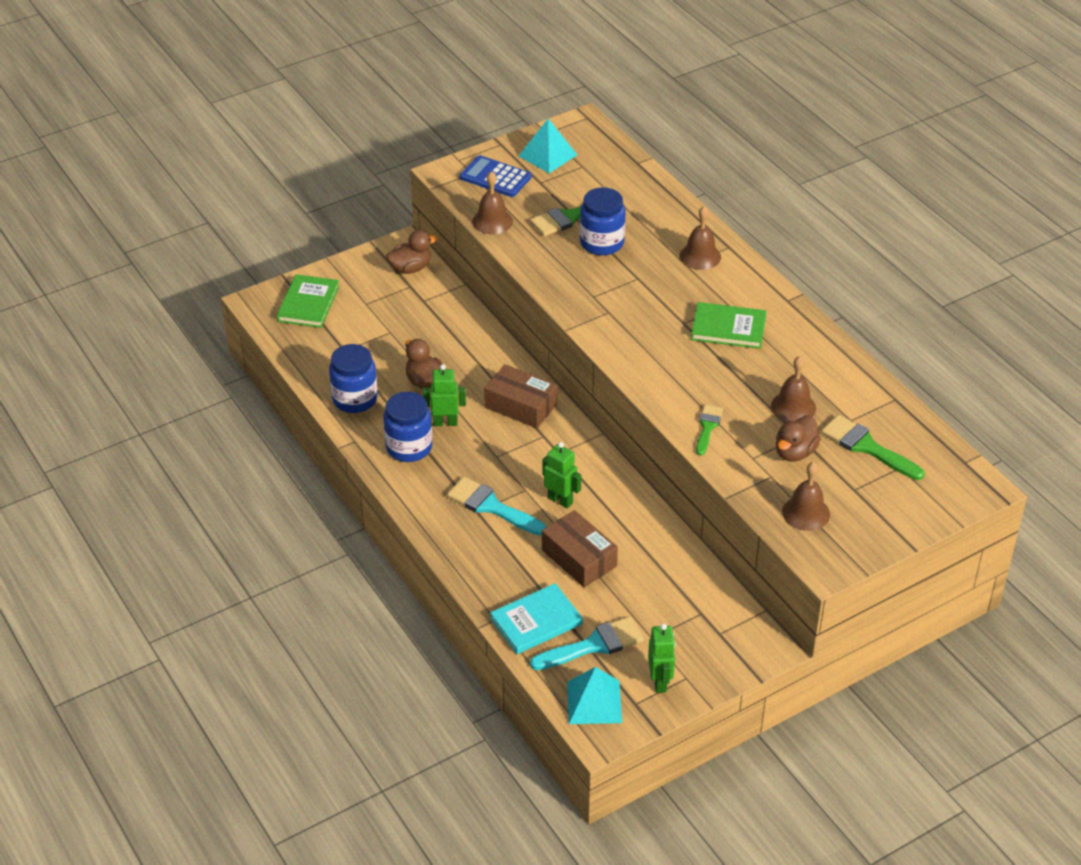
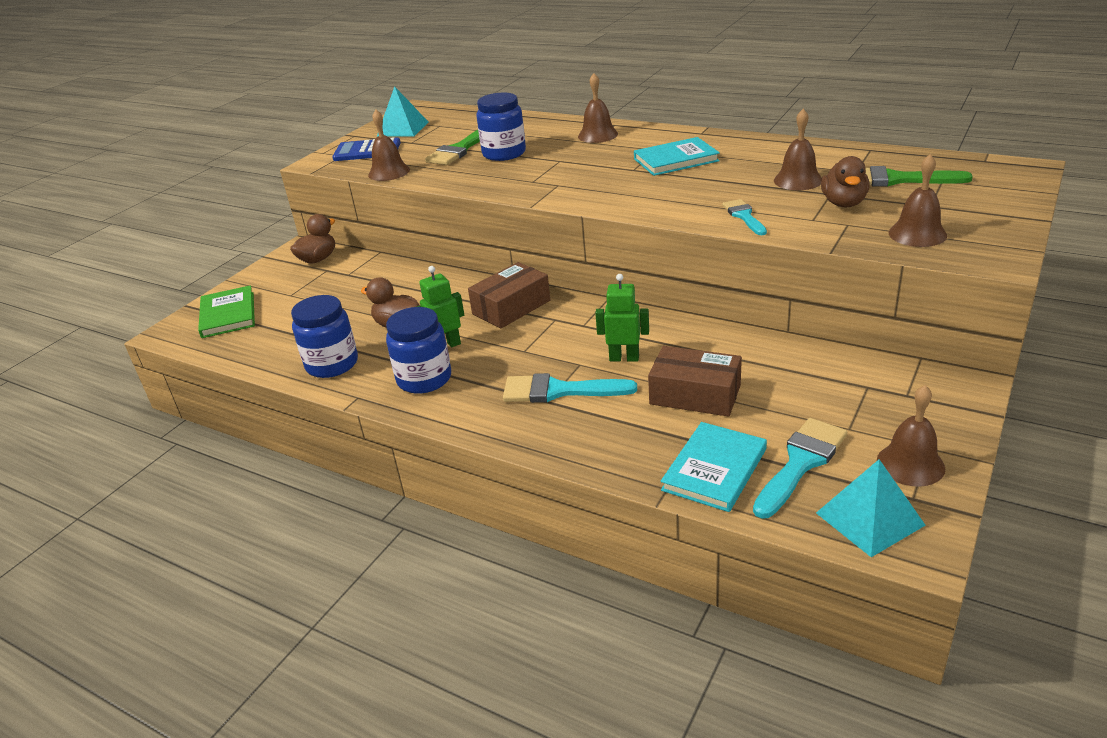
camera: 25 degrees left, 10 degrees down
brown box [484,364,557,428] -> brown box turned 45 degrees counterclockwise [468,262,550,328]
green robot [648,623,675,693] -> brown bell [877,385,945,487]
green book [691,302,767,349] -> turquoise book [634,137,720,176]
green brush [696,405,723,456] -> turquoise brush [722,199,767,235]

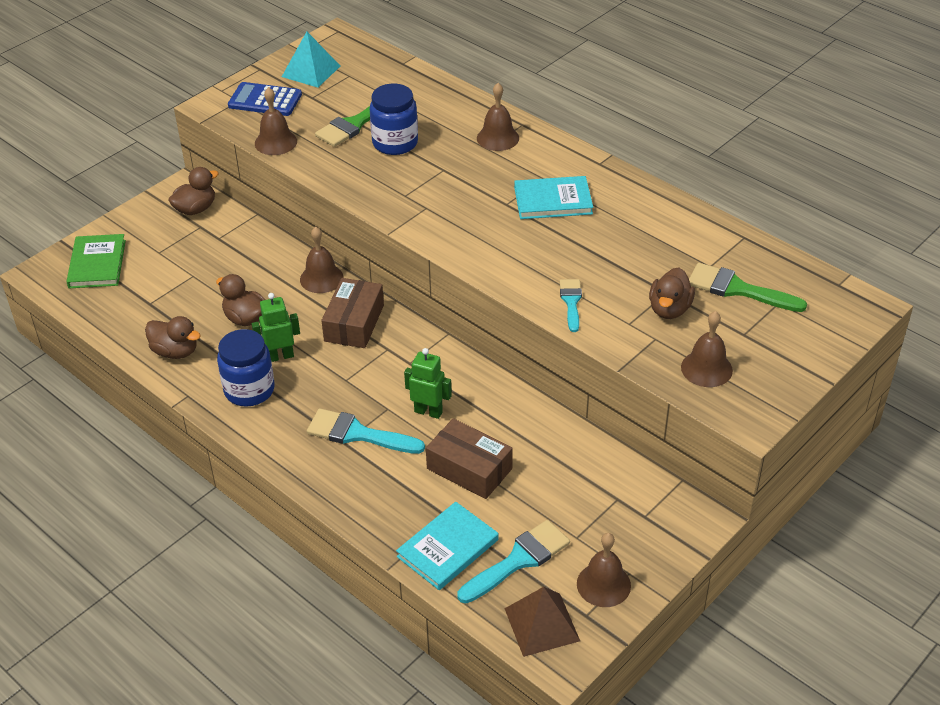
camera: 10 degrees right, 10 degrees up
blue jar [291,295,358,378] -> brown duck [145,316,201,359]
brown box [468,262,550,328] -> brown box turned 45 degrees counterclockwise [321,278,384,348]
brown bell [774,109,822,190] -> brown bell moved to [300,227,344,293]
turquoise pyramid [816,459,926,557] -> brown pyramid [504,587,580,657]

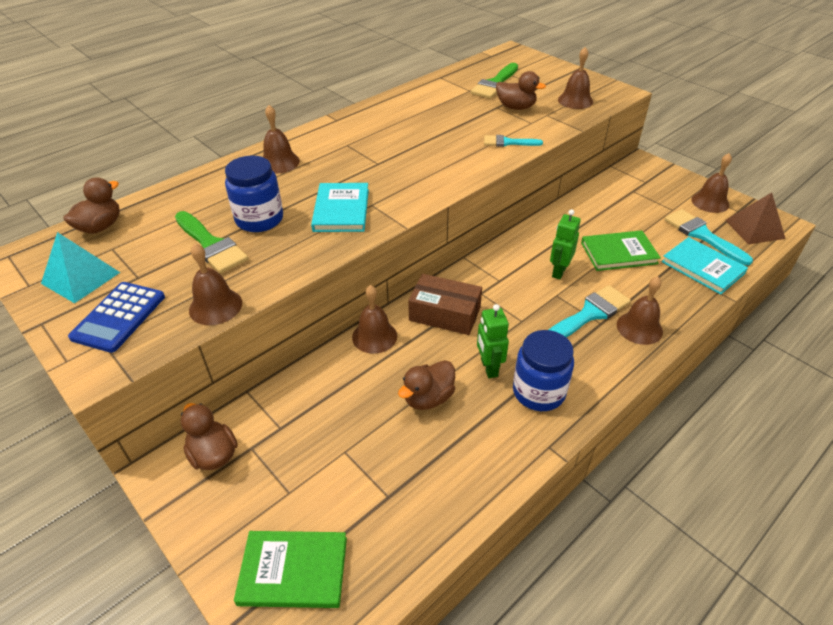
camera: 85 degrees left, 0 degrees up
brown duck [145,316,201,359] -> brown duck moved to [63,177,120,234]
turquoise brush [307,408,425,454] -> turquoise brush turned 150 degrees counterclockwise [548,285,631,337]
brown box [426,418,513,499] -> green book [581,230,661,271]
turquoise book [514,176,593,219] -> turquoise book moved to [311,183,369,232]
none -> brown bell [617,276,663,345]

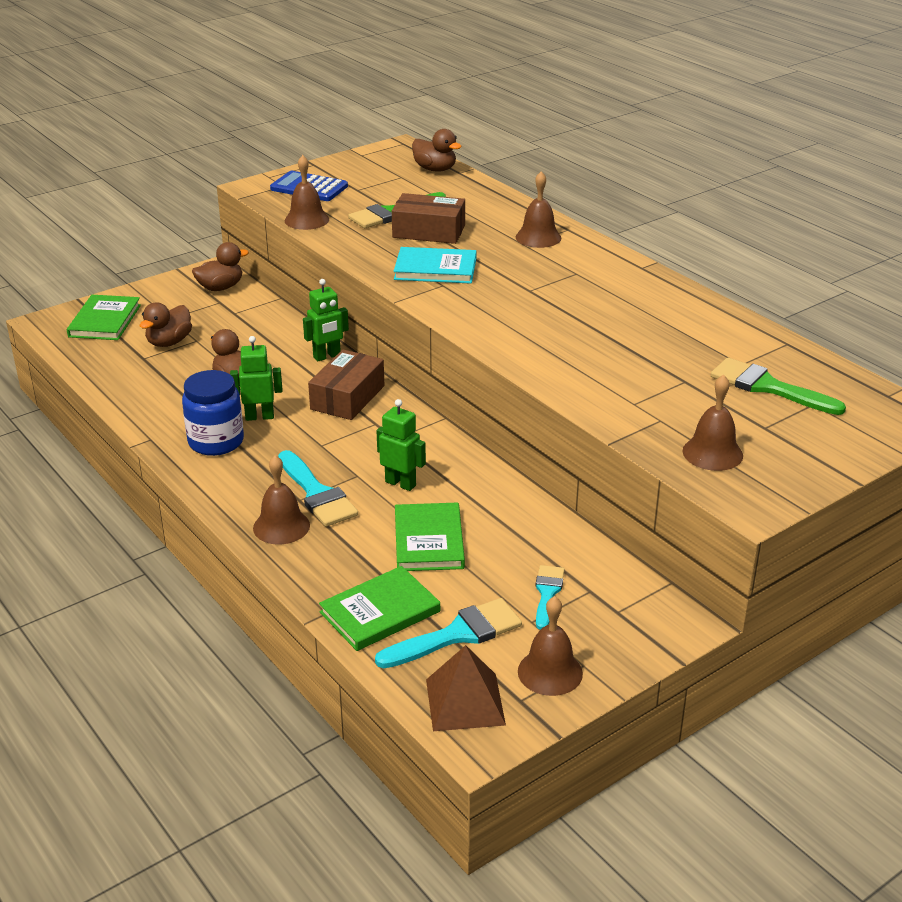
camera: 95 degrees right, 10 degrees down
turquoise pyramid [41,232,121,303] -> none
blue jar [225,156,283,232] -> brown box [392,193,465,244]
brown bell [352,285,397,354] -> green robot [303,279,349,362]
turquoise brush [484,135,543,147] -> turquoise brush moved to [536,565,565,630]
brown duck [496,71,546,110] -> brown duck moved to [140,302,192,347]
turquoise book [661,237,748,295] -> green book [319,566,440,651]

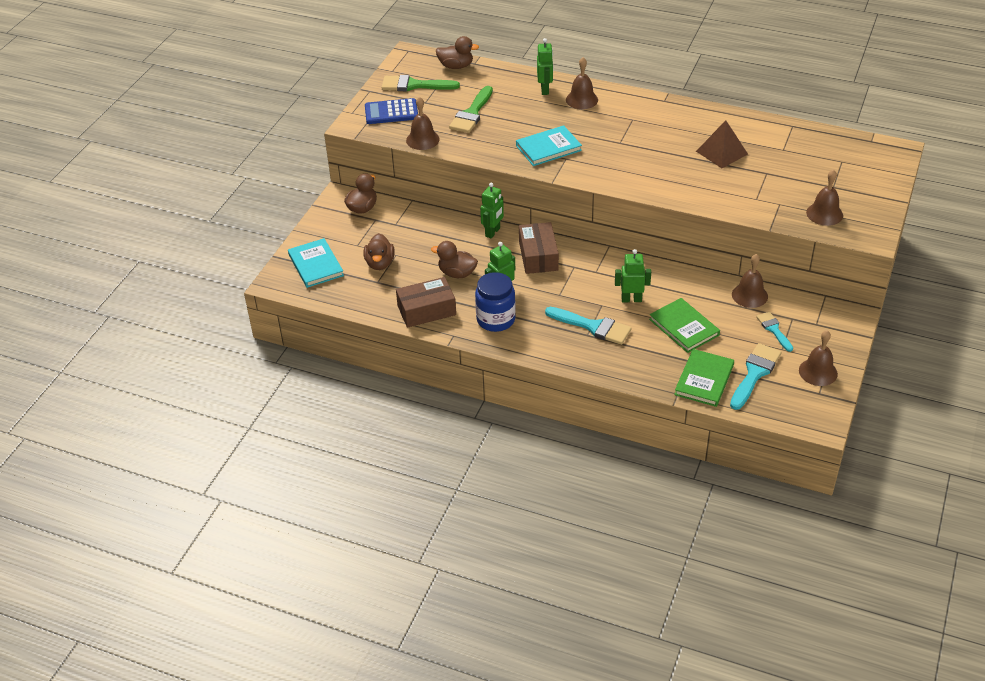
camera: 30 degrees left, 10 degrees up
green book [67,295,141,340] -> turquoise book [288,238,344,288]
brown bell [253,455,310,544] -> brown bell moved to [732,254,768,308]
brown box [392,193,465,244] -> brown box moved to [396,277,456,328]
brown pyramid [426,645,506,731] -> brown pyramid moved to [696,120,748,168]
green brush [711,358,846,415] -> green brush moved to [381,75,460,91]
none -> green robot [537,38,553,95]

